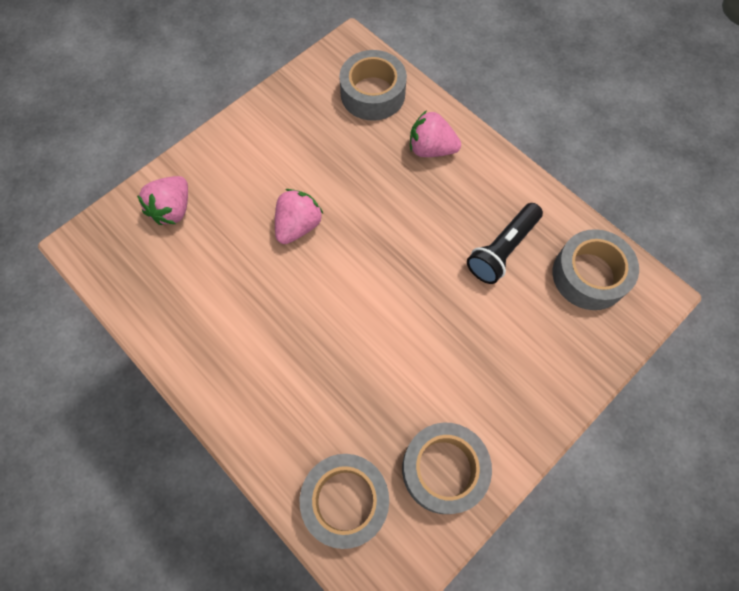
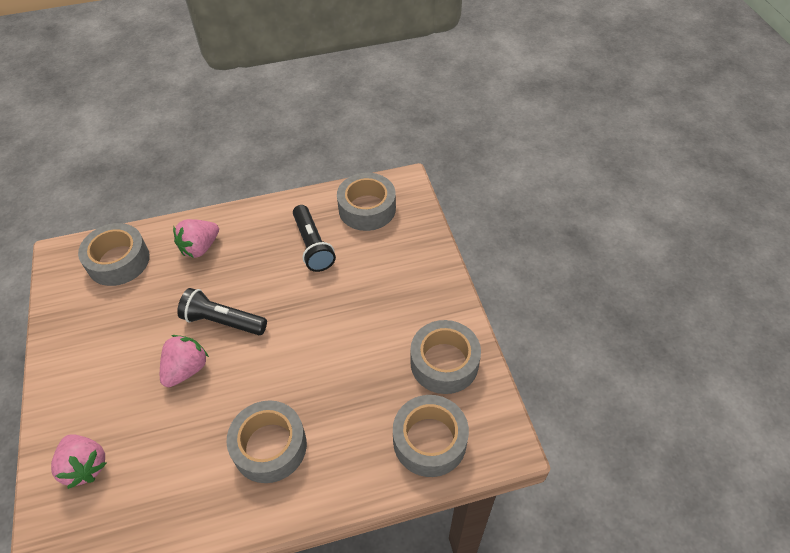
camera: 60 degrees left, 15 degrees down
pink strawberry [275,189,323,244] -> pink strawberry turned 60 degrees clockwise [160,335,209,387]
none -> black flashlight [177,288,267,335]
none -> grey tape [227,400,307,483]

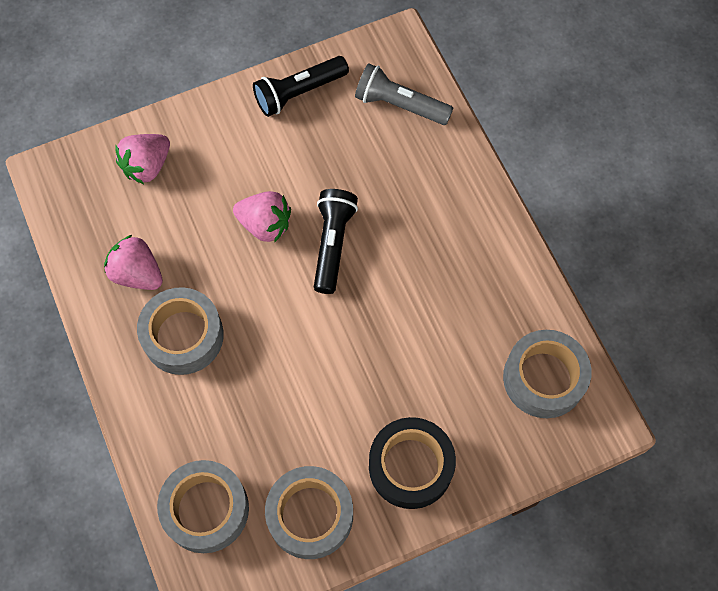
camera: 80 degrees right, 15 degrees up
grey tape [78,223,150,286] -> grey flashlight [355,63,453,125]
pink strawberry [173,219,219,258] -> pink strawberry moved to [104,235,163,290]
black flashlight [293,205,336,272] -> black flashlight moved to [253,56,349,117]
none -> black tape [369,417,456,509]

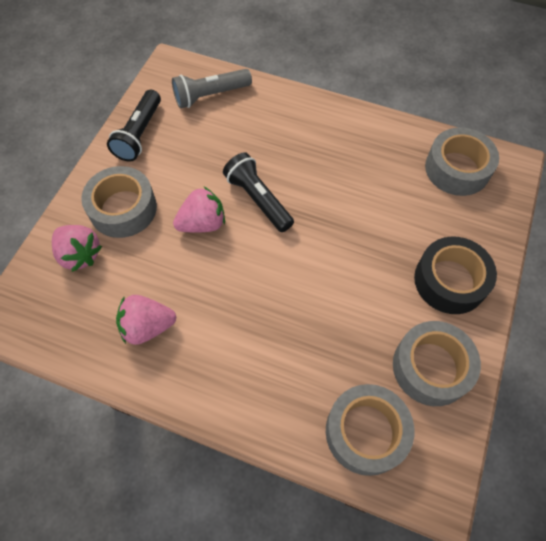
camera: 45 degrees left, 5 degrees down
pink strawberry [115,134,170,184] -> pink strawberry turned 45 degrees counterclockwise [52,225,102,272]
grey tape [137,287,224,375] -> grey tape moved to [81,166,157,238]

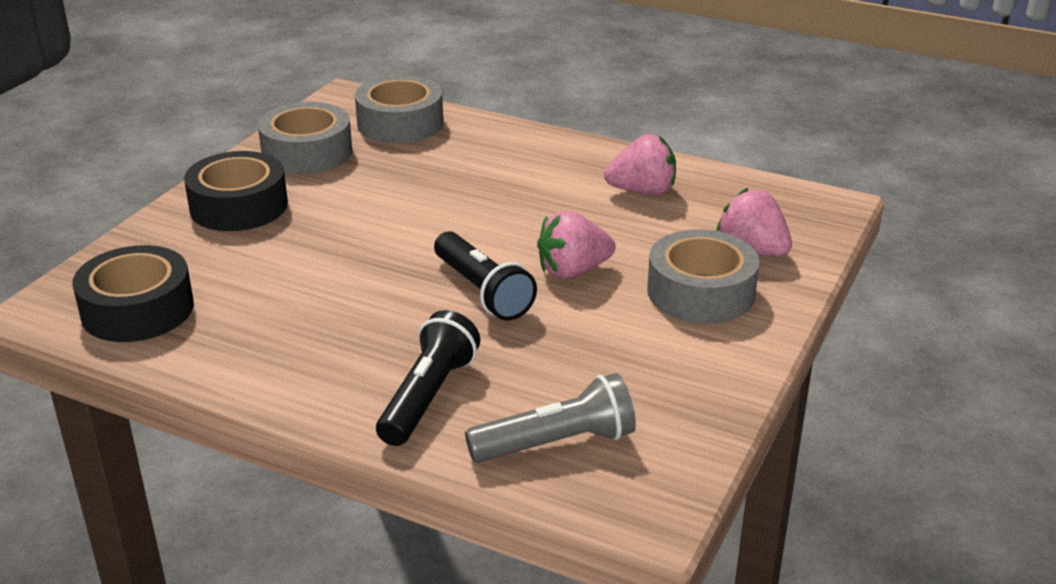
camera: 175 degrees left, 30 degrees down
black flashlight [107,90,161,162] -> black flashlight moved to [376,310,480,446]
grey tape [425,127,499,196] -> black tape [72,245,194,342]

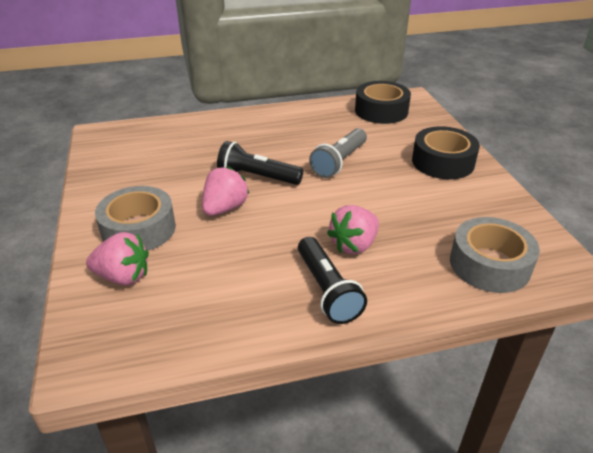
camera: 140 degrees right, 5 degrees up
grey tape [258,102,352,174] -> none
black flashlight [376,310,480,446] -> black flashlight moved to [298,237,367,324]
grey flashlight [465,373,636,463] -> grey flashlight moved to [309,128,367,178]
pink strawberry [604,134,676,195] -> pink strawberry moved to [327,205,379,254]

